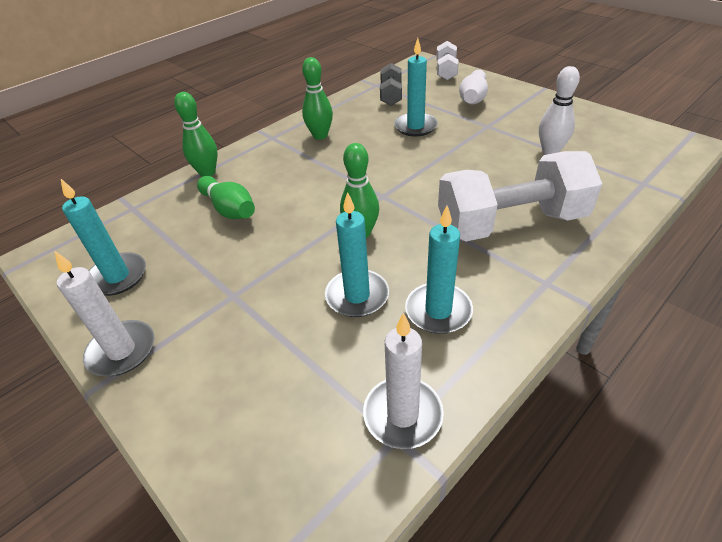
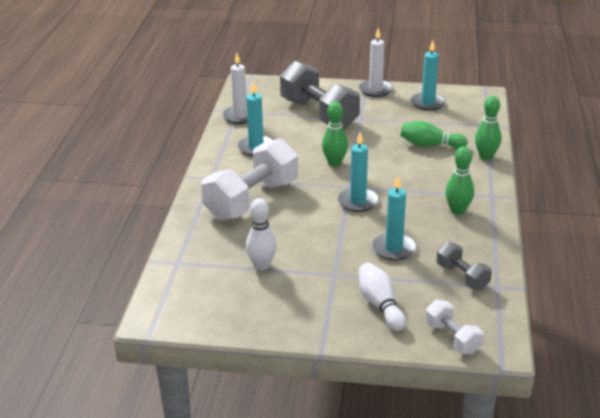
camera: 140 degrees right, 10 degrees down
turquoise candle [325,192,389,317] -> turquoise candle moved to [338,132,379,212]
none -> grey dumbbell [280,61,360,129]

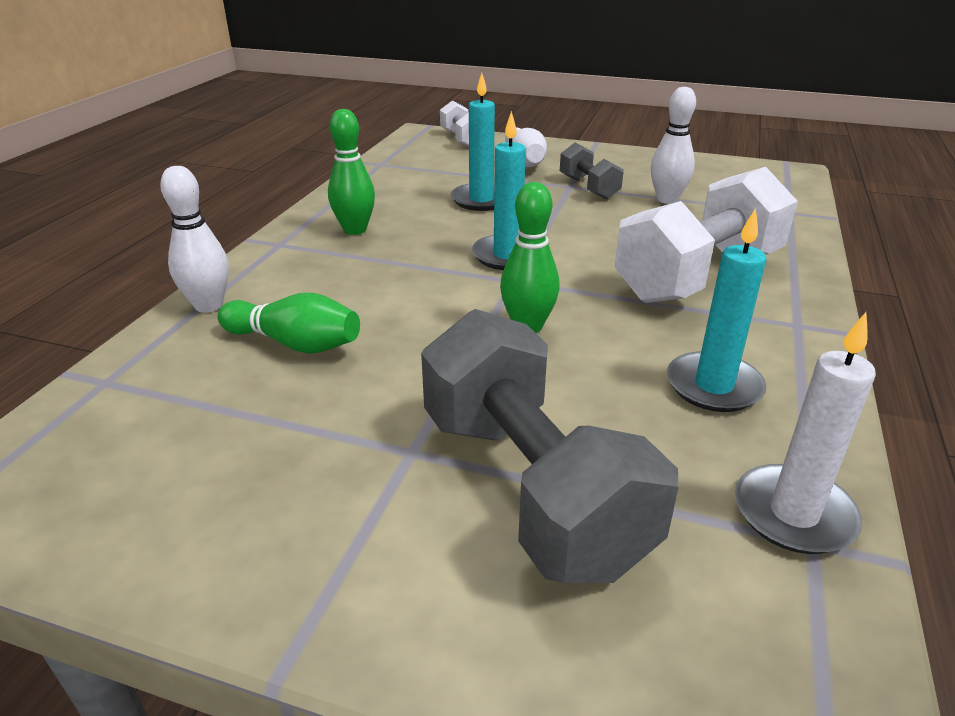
camera: 170 degrees left, 0 degrees up
white candle [359,28,393,97] -> none
turquoise candle [411,40,446,111] -> none
grey dumbbell [436,242,492,290] -> grey dumbbell moved to [560,142,624,200]
green bowling pin [475,96,501,160] -> white bowling pin [160,166,229,313]

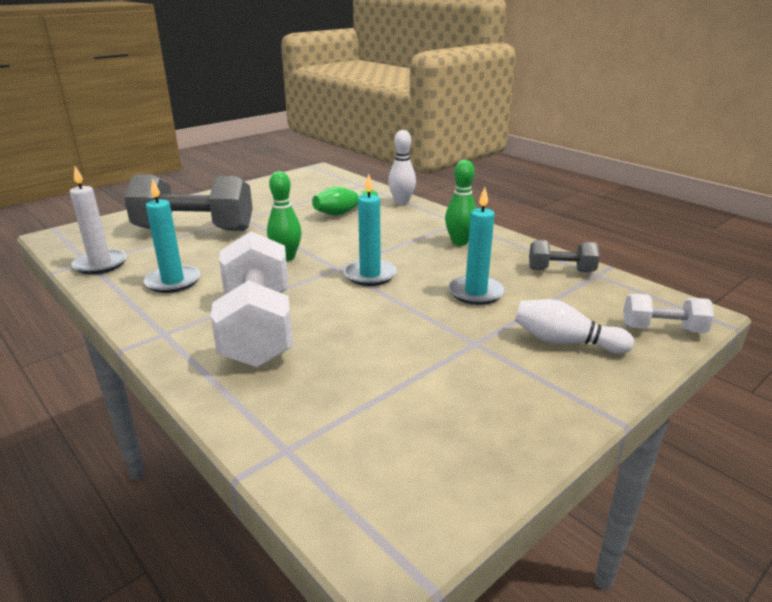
camera: 120 degrees right, 5 degrees down
grey dumbbell [560,142,624,200] -> grey dumbbell moved to [529,240,600,272]
white bowling pin [651,87,696,204] -> none

